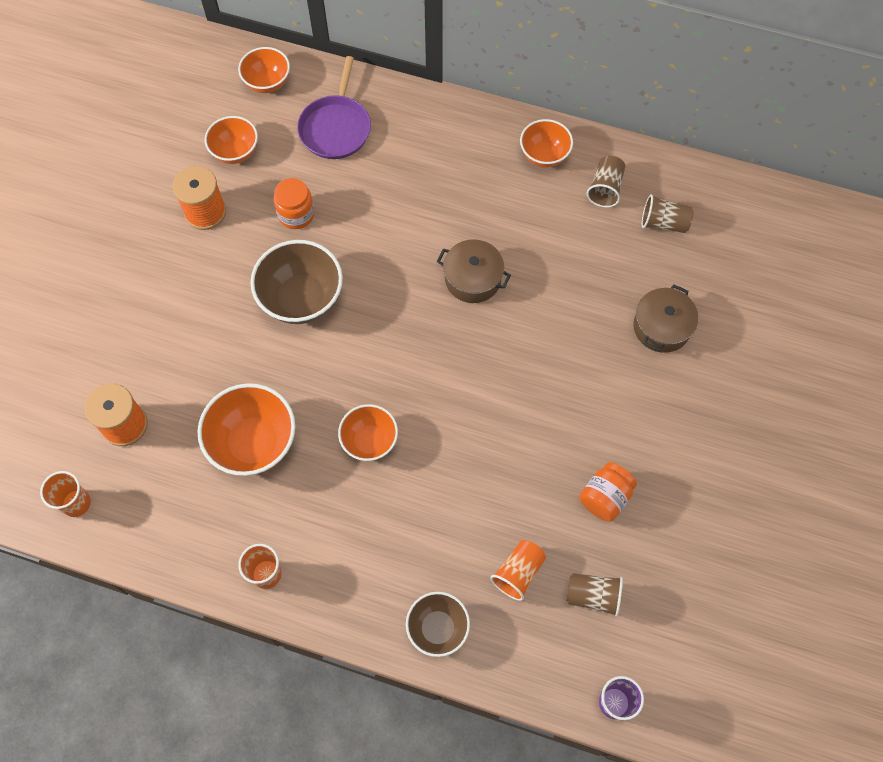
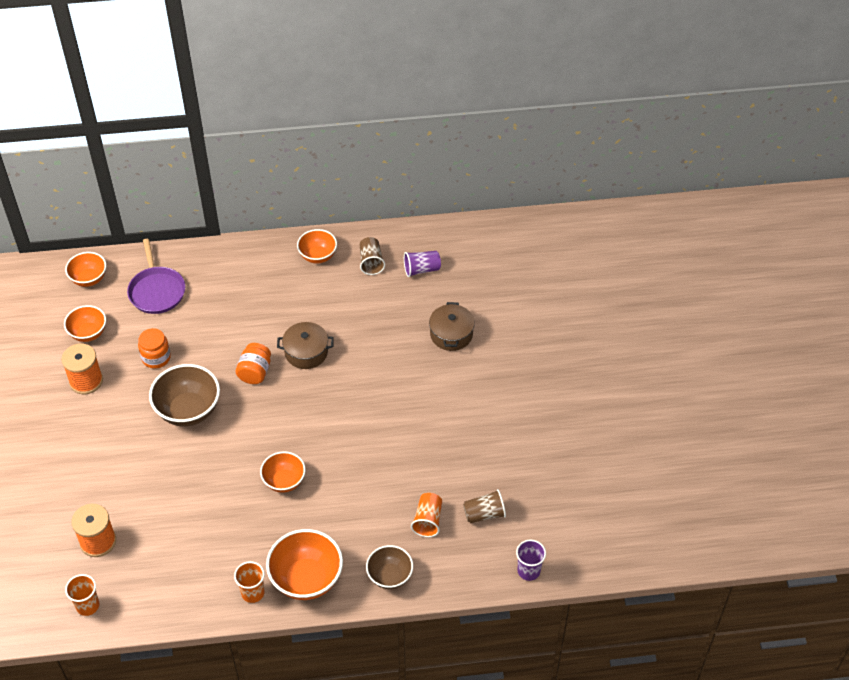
camera: 25 degrees left, 15 degrees down
orange bowl [197,383,296,476] -> orange bowl moved to [266,529,343,600]
orange jar [579,462,637,522] -> orange jar moved to [236,343,271,384]
brown cup [642,194,694,233] -> purple cup [404,251,441,277]

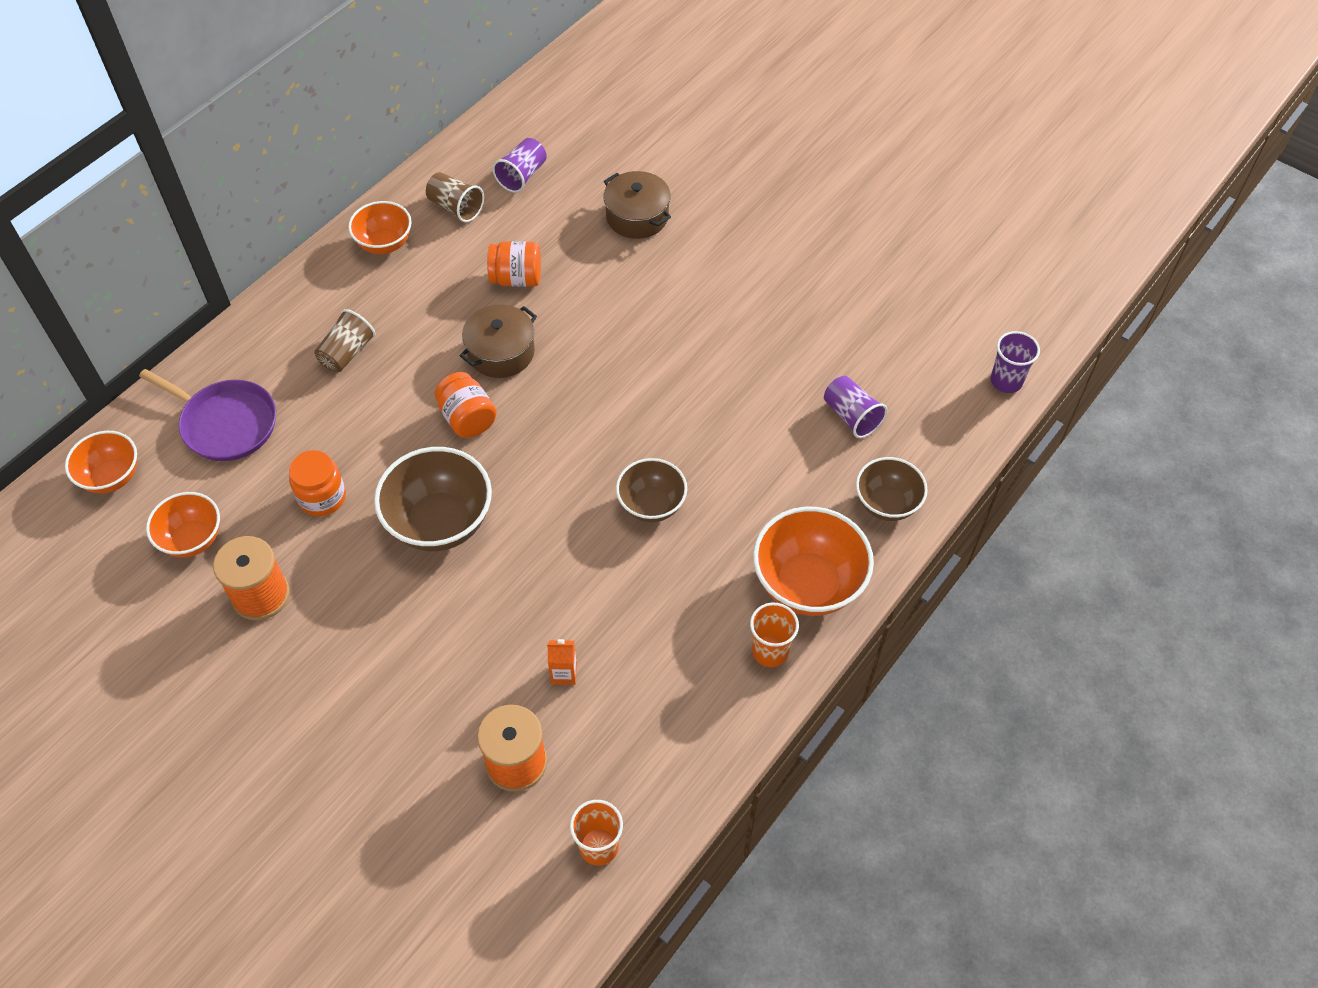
camera: 45 degrees left, 5 degrees up
orange bowl [260,451,305,493] -> brown bowl [616,458,687,522]
orange cup [411,493,442,537] -> purple cup [824,376,887,438]
brown cup [463,489,506,523] -> brown cup moved to [314,309,376,372]
none -> orange jar [487,241,541,287]
none -> orange carton [547,639,577,685]

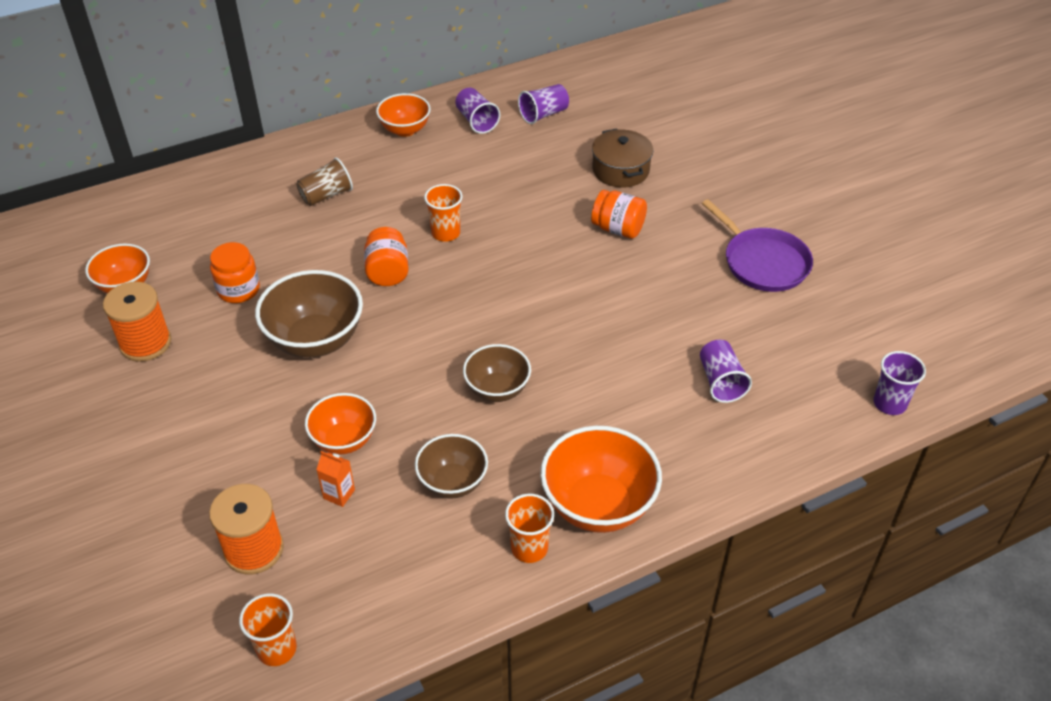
camera: 25 degrees right, 10 degrees down
orange bowl [65,431,137,494] -> orange bowl moved to [305,393,376,455]
purple pan [139,369,276,461] -> purple pan moved to [702,199,813,292]
brown cup [426,172,484,222] -> purple cup [455,88,500,134]
brown pot [460,304,537,378] -> orange cup [424,184,463,242]
orange jar [487,241,541,287] -> orange jar moved to [591,190,647,239]
brown bowl [856,457,928,521] -> brown bowl moved to [415,434,488,499]

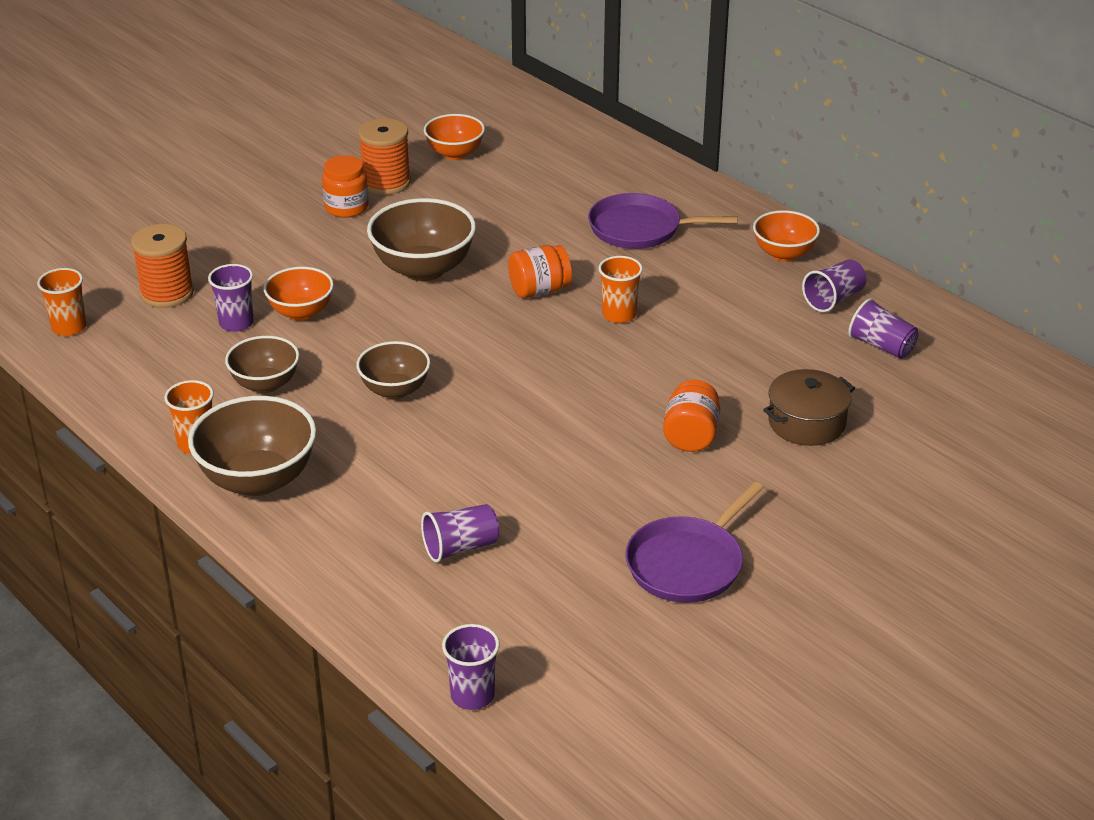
camera: 75 degrees right, 10 degrees down
orange jar [210,242,260,303] -> orange jar moved to [322,155,369,218]
brown cup [296,158,353,206] -> purple pan [588,193,738,249]
orange carton [317,451,355,507] -> purple cup [208,264,254,332]
orange bowl [540,426,662,533] -> brown bowl [188,396,317,496]

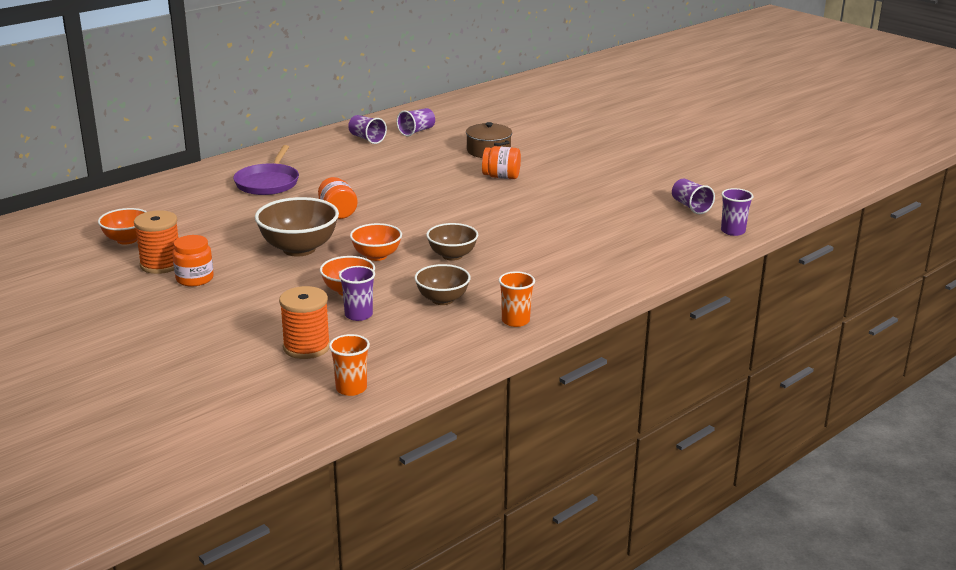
camera: 90 degrees left, 10 degrees down
brown bowl [188,396,317,496] -> none
purple cup [421,504,499,562] -> purple cup moved to [672,179,715,214]
orange cup [598,256,643,323] -> none
purple pan [625,481,764,603] -> none
orange bowl [753,210,820,262] -> orange bowl moved to [350,223,402,261]

